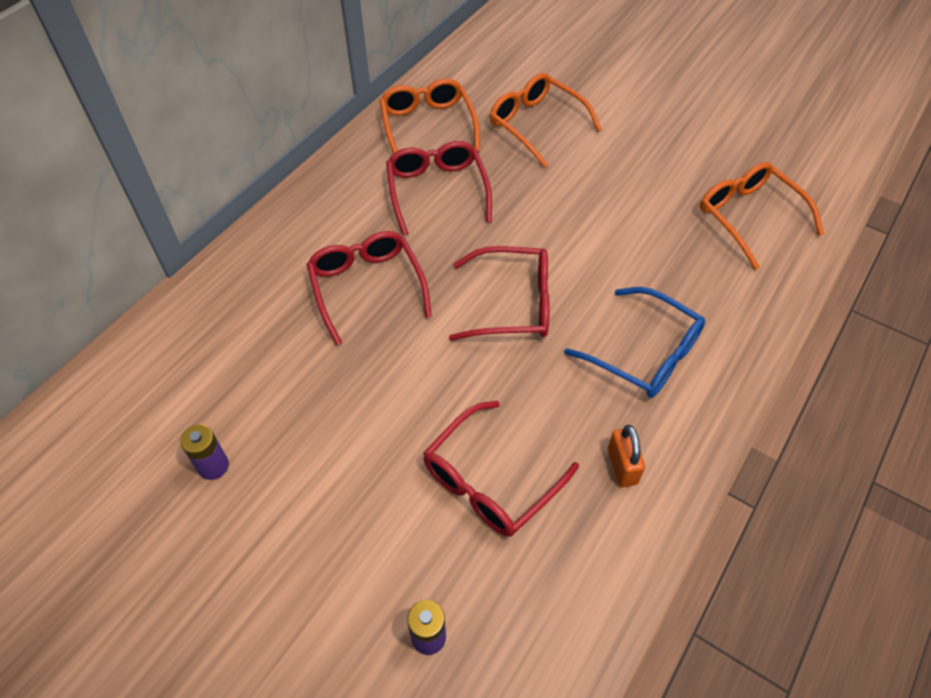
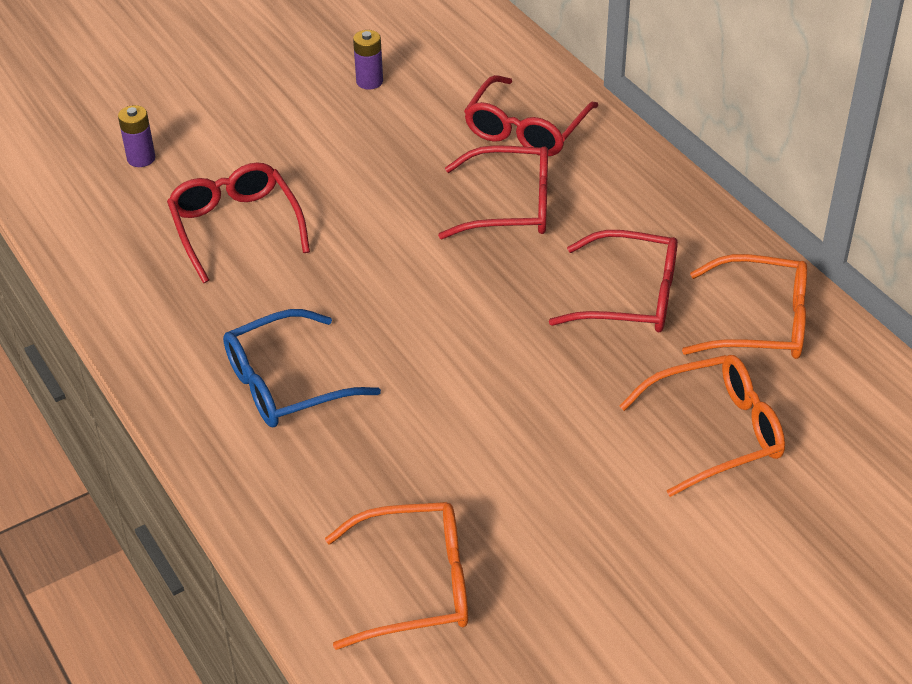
camera: 115 degrees right, 10 degrees down
red glasses [449,246,550,341] -> red glasses moved to [464,75,598,156]
orange padlock [608,425,645,487] -> none

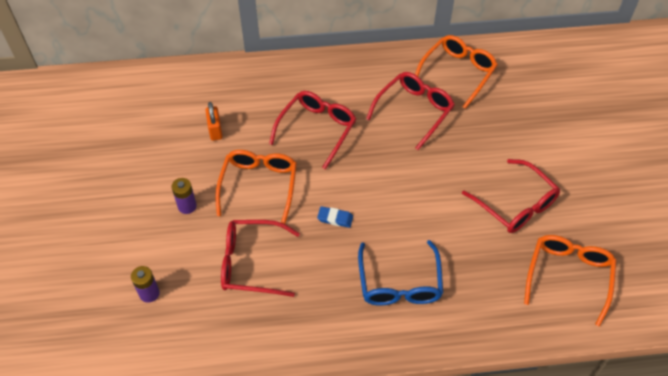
camera: 65 degrees left, 10 degrees up
purple battery [353,30,383,89] -> purple battery moved to [171,178,197,214]
red glasses [464,75,598,156] -> red glasses moved to [462,159,560,233]
orange glasses [619,355,785,497] -> orange glasses moved to [215,150,297,224]
none -> orange padlock [205,102,223,141]
none -> blue eraser [317,206,353,228]

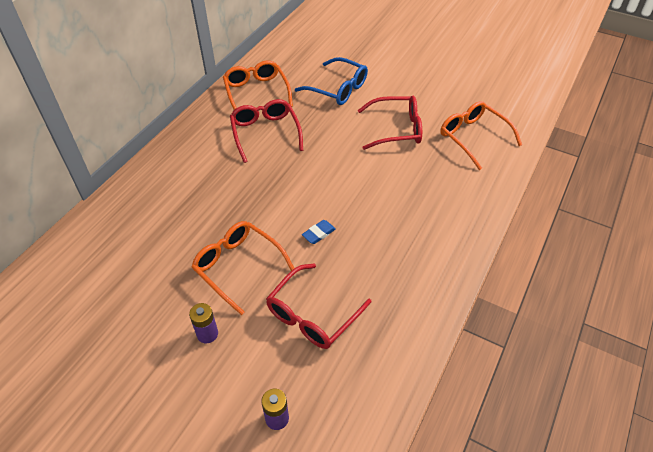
camera: 55 degrees left, 5 degrees down
orange padlock [205,102,223,141] -> none
red glasses [269,91,356,170] -> none
blue glasses [358,240,443,306] -> blue glasses moved to [295,57,368,105]

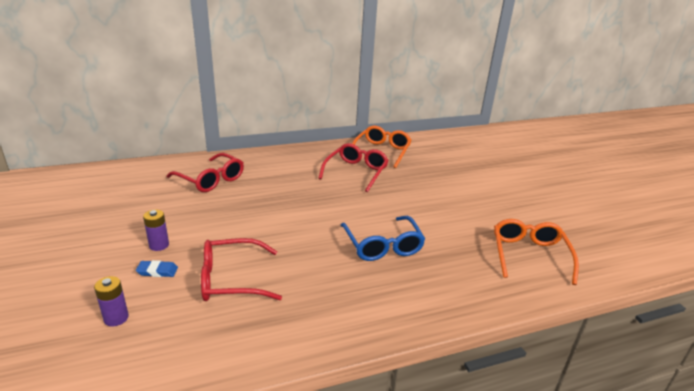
camera: 40 degrees right, 20 degrees down
orange glasses [192,221,294,315] -> none
blue glasses [295,57,368,105] -> blue glasses moved to [340,216,425,261]
blue eraser [302,220,336,244] -> blue eraser moved to [136,260,178,277]
red glasses [358,96,422,150] -> red glasses moved to [167,153,244,192]

